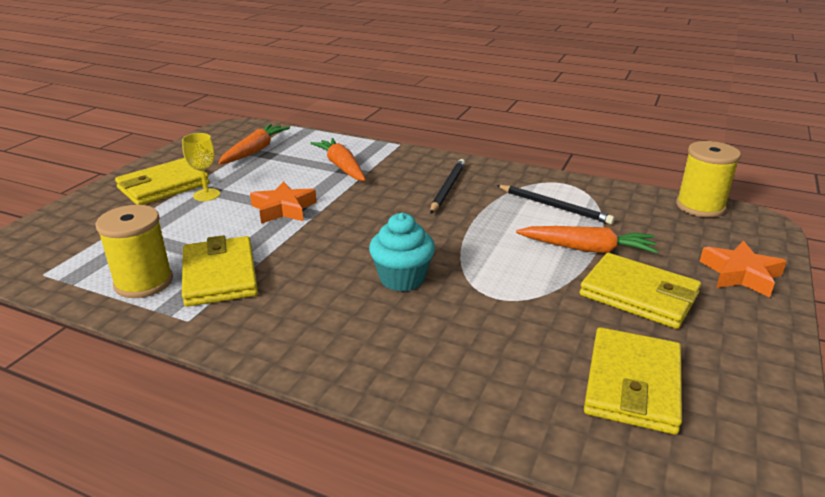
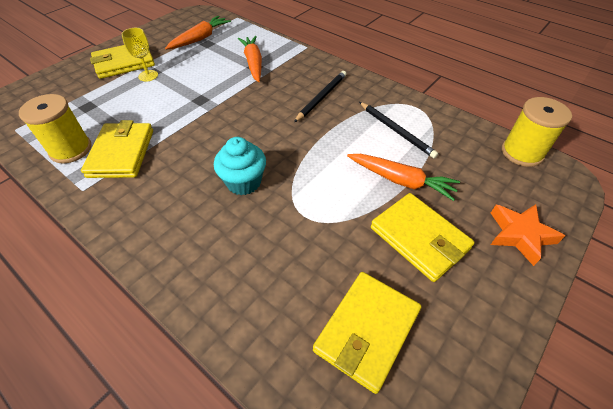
camera: 15 degrees right, 20 degrees up
orange star [250,181,317,224] -> none

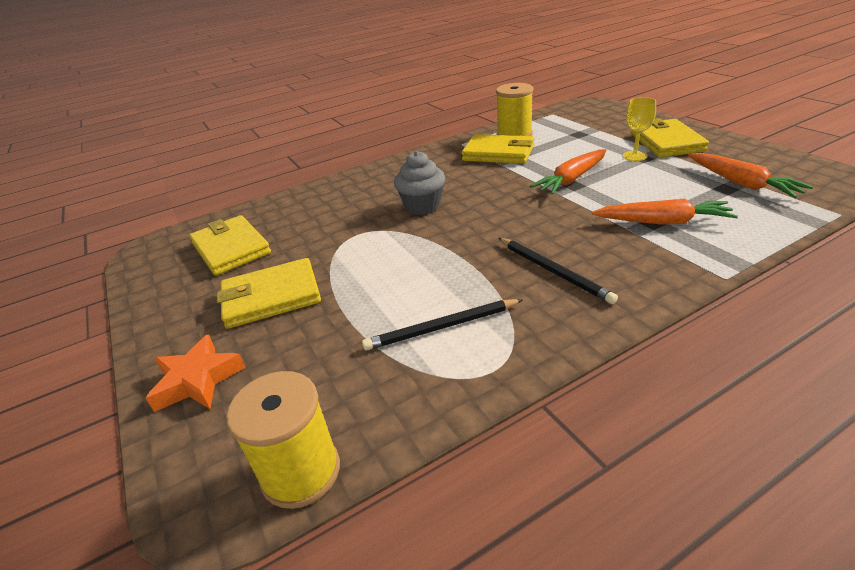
camera: 115 degrees right, 15 degrees down
turquoise cupcake [214,137,266,195] -> grey cupcake [394,151,445,215]
orange carrot [347,154,460,201] -> orange carrot moved to [530,149,606,194]

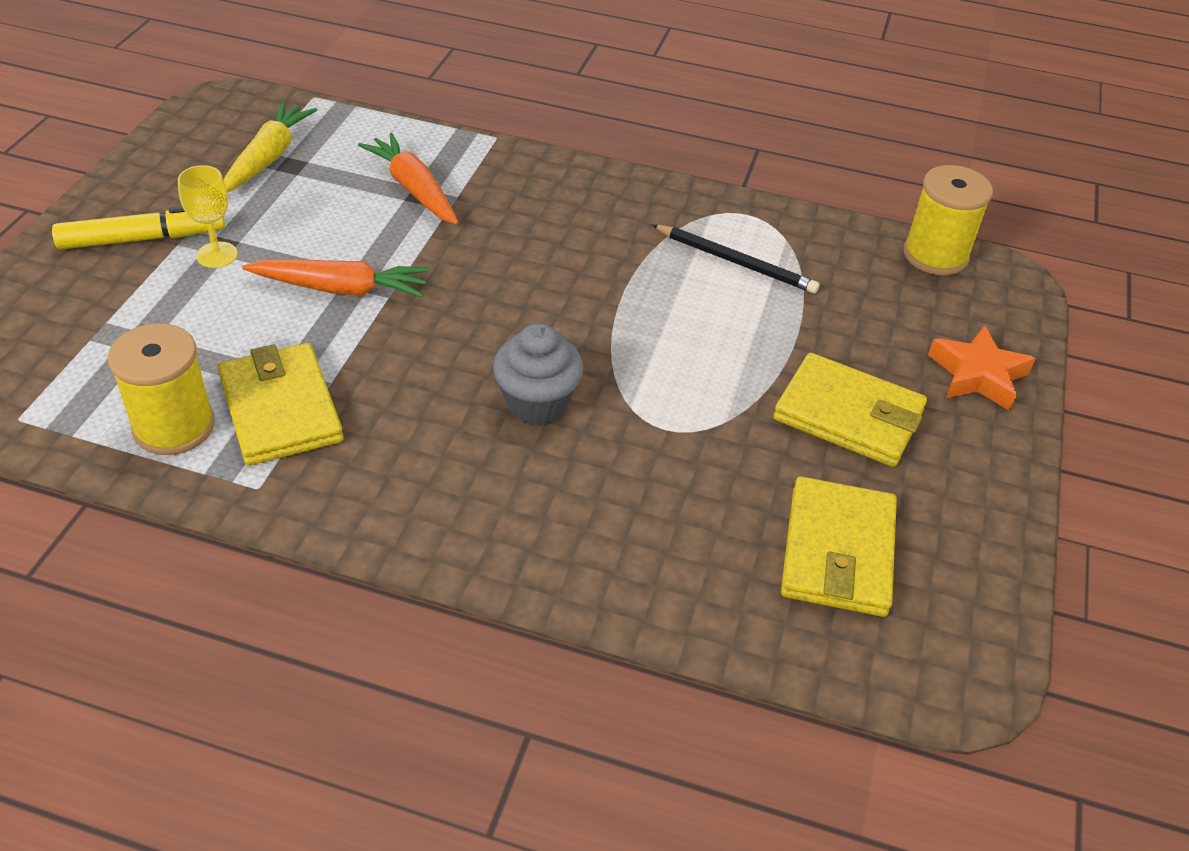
camera: 140 degrees left, 10 degrees up
black pencil [498,238,618,304] -> none
yellow wallet [631,118,709,158] -> yellow marker [52,206,225,250]
orange carrot [688,153,813,198] -> yellow carrot [224,101,317,192]

